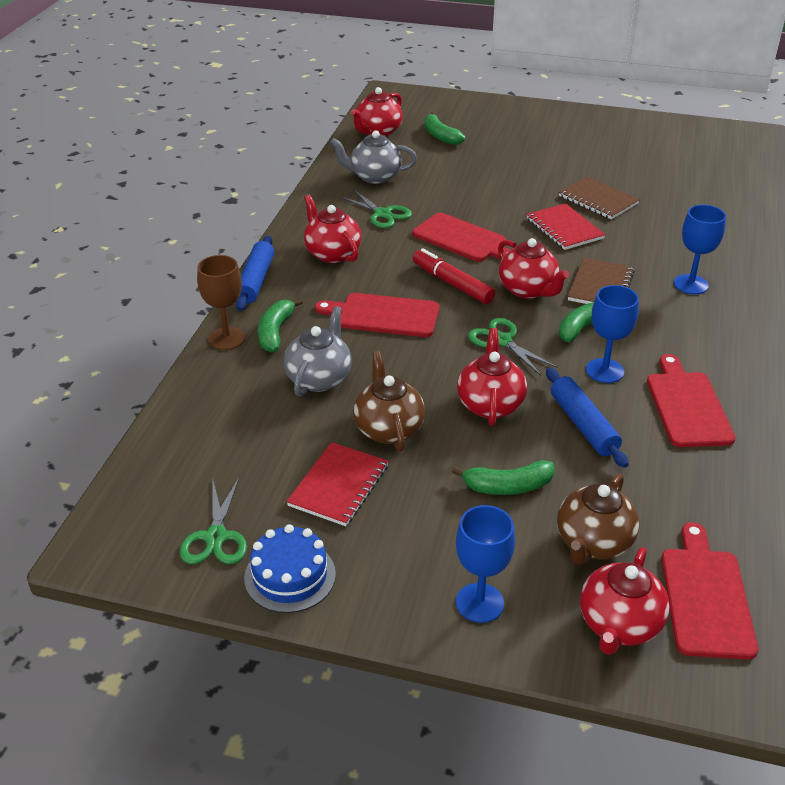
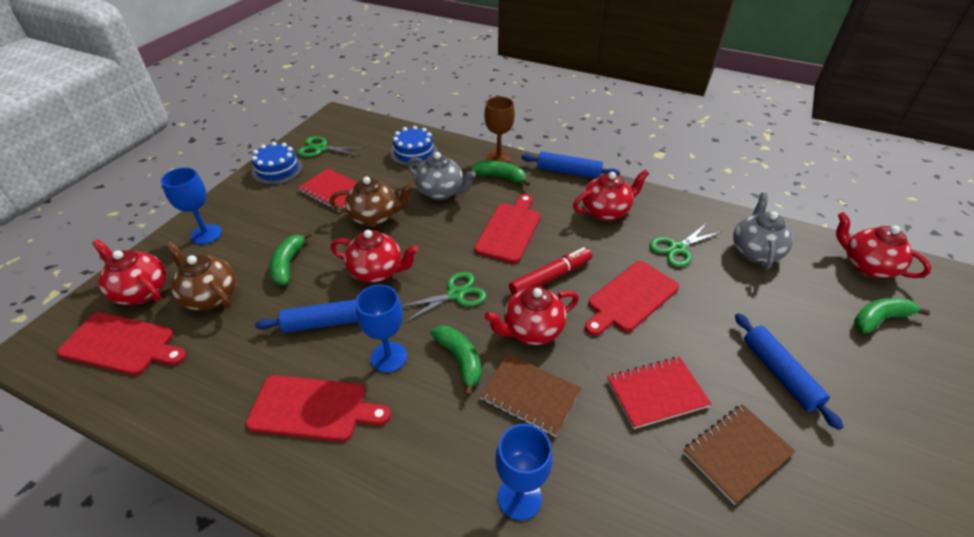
camera: 100 degrees right, 5 degrees up
none -> blue cake [390,126,438,167]
none -> blue rolling pin [735,313,844,430]

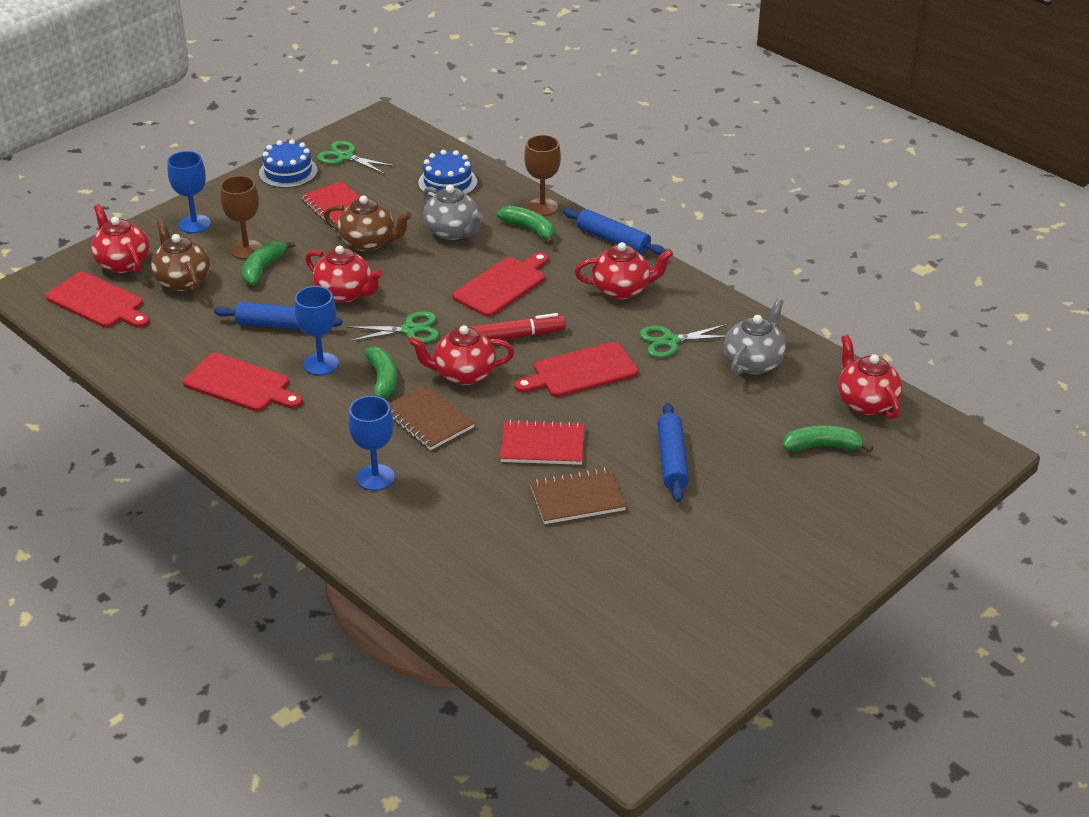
camera: 20 degrees right, 5 degrees down
none -> brown goblet [220,176,262,259]

